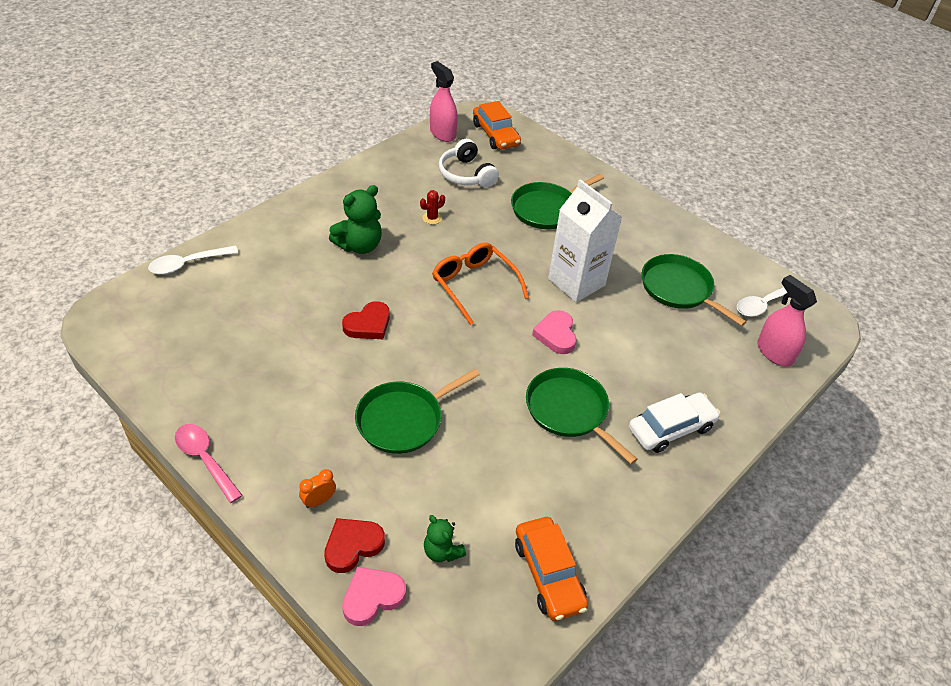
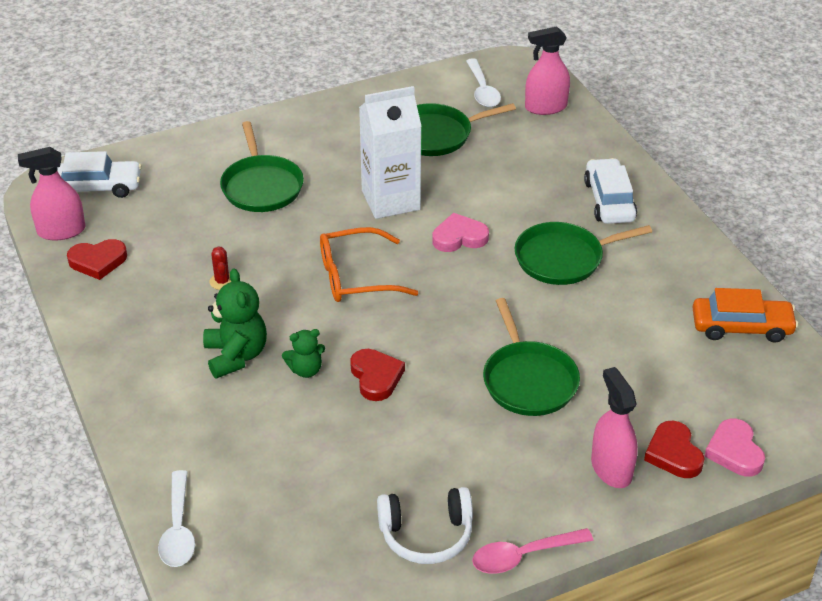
camera: 65 degrees left, 5 degrees down
orange clock [299,469,336,508] -> pink spray bottle [591,367,638,488]
green teddy bear [424,515,466,562] -> green teddy bear moved to [282,329,325,378]
white headphones [439,139,499,187] -> white headphones moved to [377,487,473,564]
orange car [473,101,521,150] -> white car [57,151,142,198]
pink heart [532,310,577,354] -> pink heart turned 150 degrees clockwise [432,213,489,252]
none -> red heart [67,239,127,280]

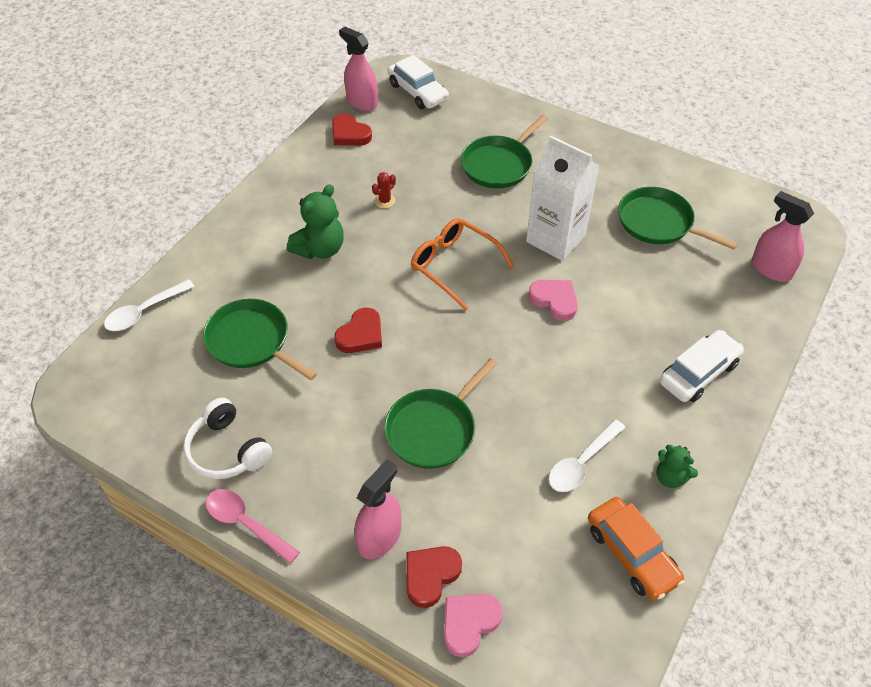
camera: 55 degrees right, 10 degrees up
green teddy bear [282,329,325,378] -> green teddy bear moved to [656,445,698,488]
white spoon [466,58,501,107] -> white spoon moved to [549,419,625,492]
green pan [514,222,652,285] -> green pan moved to [203,299,317,380]

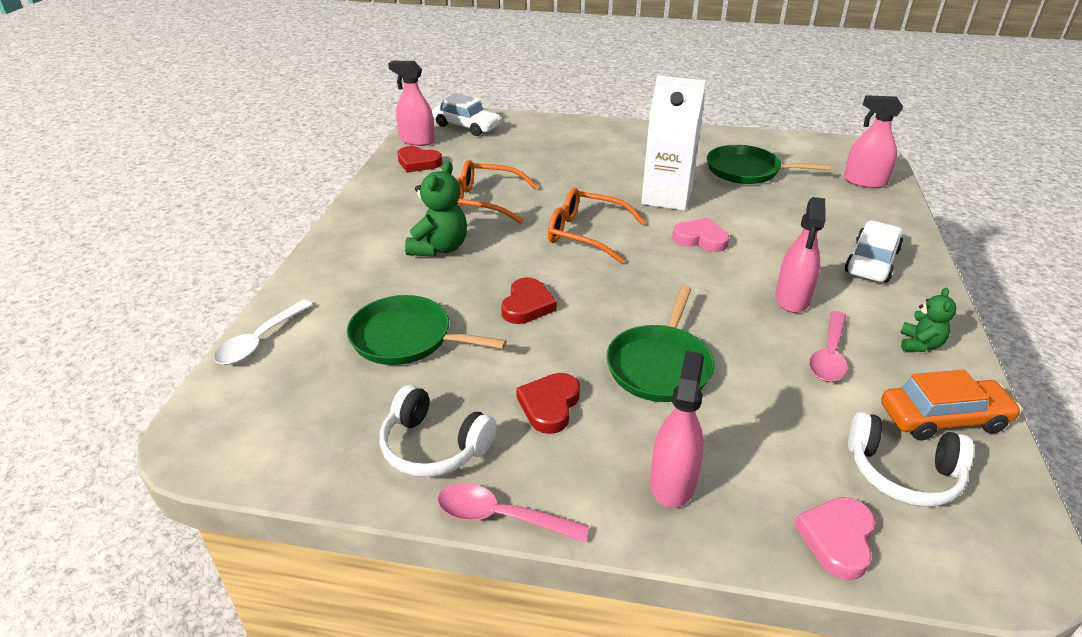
camera: 20 degrees left, 15 degrees down
red cactus [372,172,396,208] -> orange glasses [456,160,538,224]
red heart [406,546,462,608] -> red heart moved to [516,373,580,434]
green pan [461,115,548,188] -> none
white spoon [549,419,625,492] -> pink spoon [809,311,847,382]
orange car [588,497,685,601] -> orange car turned 45 degrees counterclockwise [881,370,1022,440]
green teddy bear [656,445,698,488] -> green teddy bear turned 90 degrees counterclockwise [900,288,956,352]
none -> pink spray bottle [775,197,825,313]
none -> white headphones [848,411,974,507]

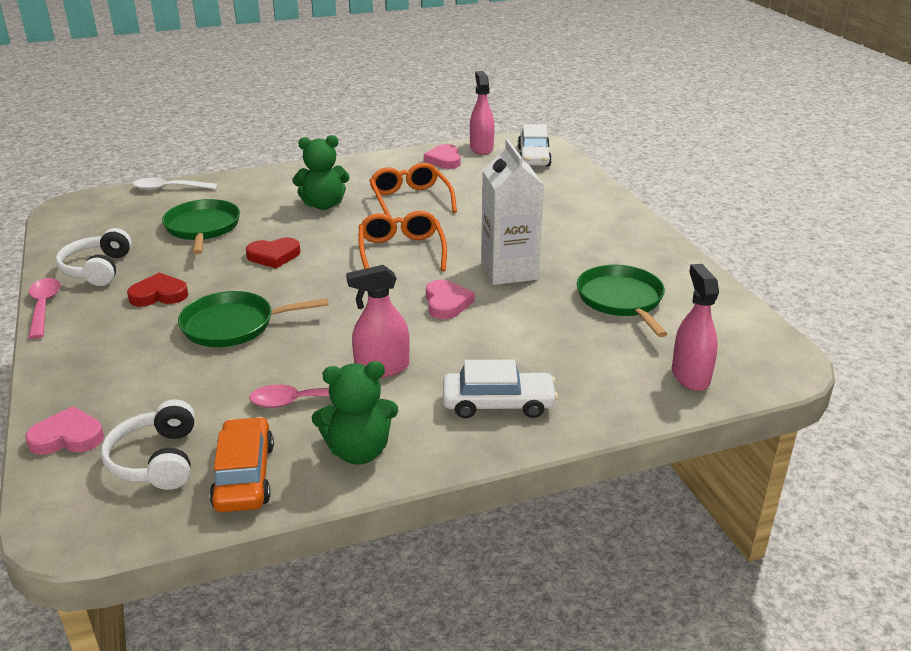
camera: 60 degrees right, 5 degrees down
red heart [397,146,443,173] -> pink heart [424,144,461,169]
pink spray bottle [650,351,704,508] -> none
orange car [881,370,1022,440] -> orange car turned 150 degrees counterclockwise [209,417,274,512]
green teddy bear [900,288,956,352] -> green teddy bear [312,361,398,465], size x1.67

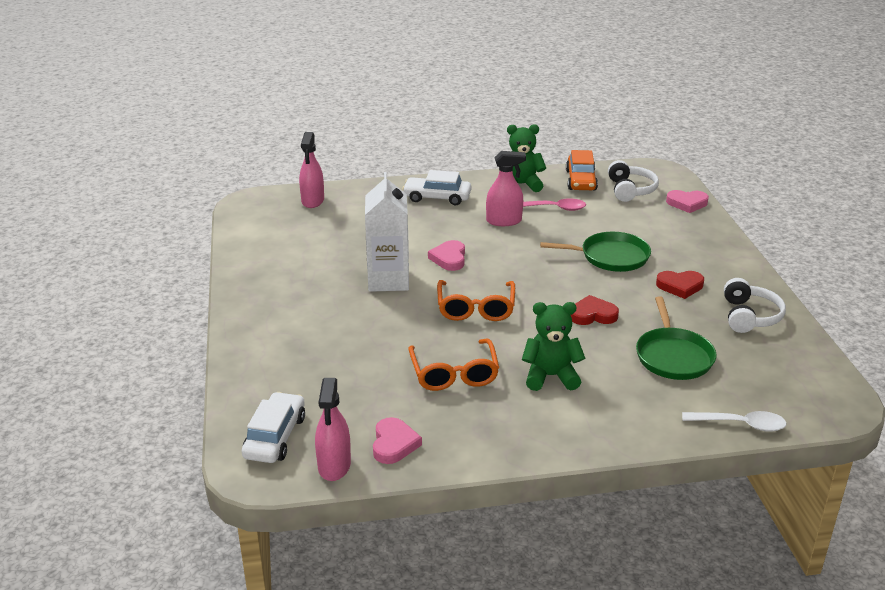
camera: 170 degrees left, 0 degrees up
pink spoon [28,278,61,339] -> none
green pan [577,265,667,337] -> none

